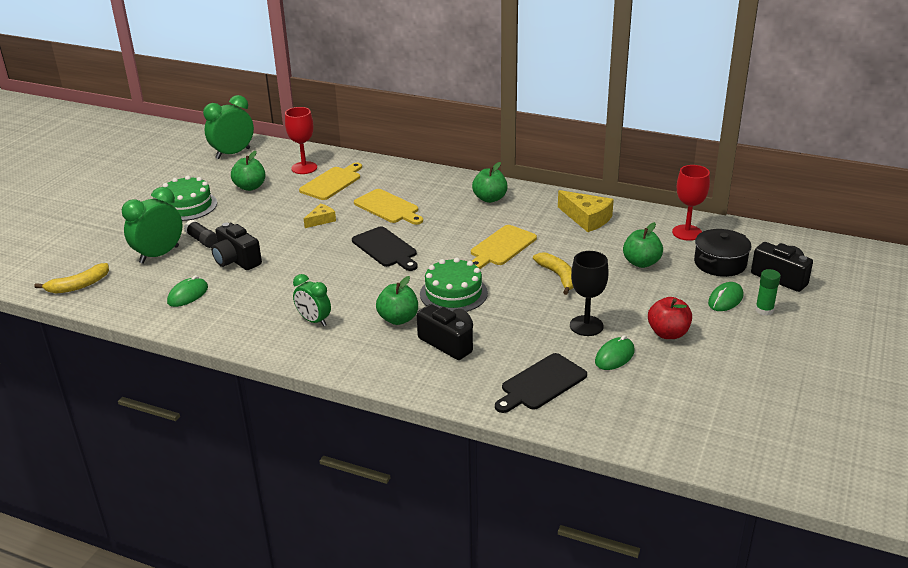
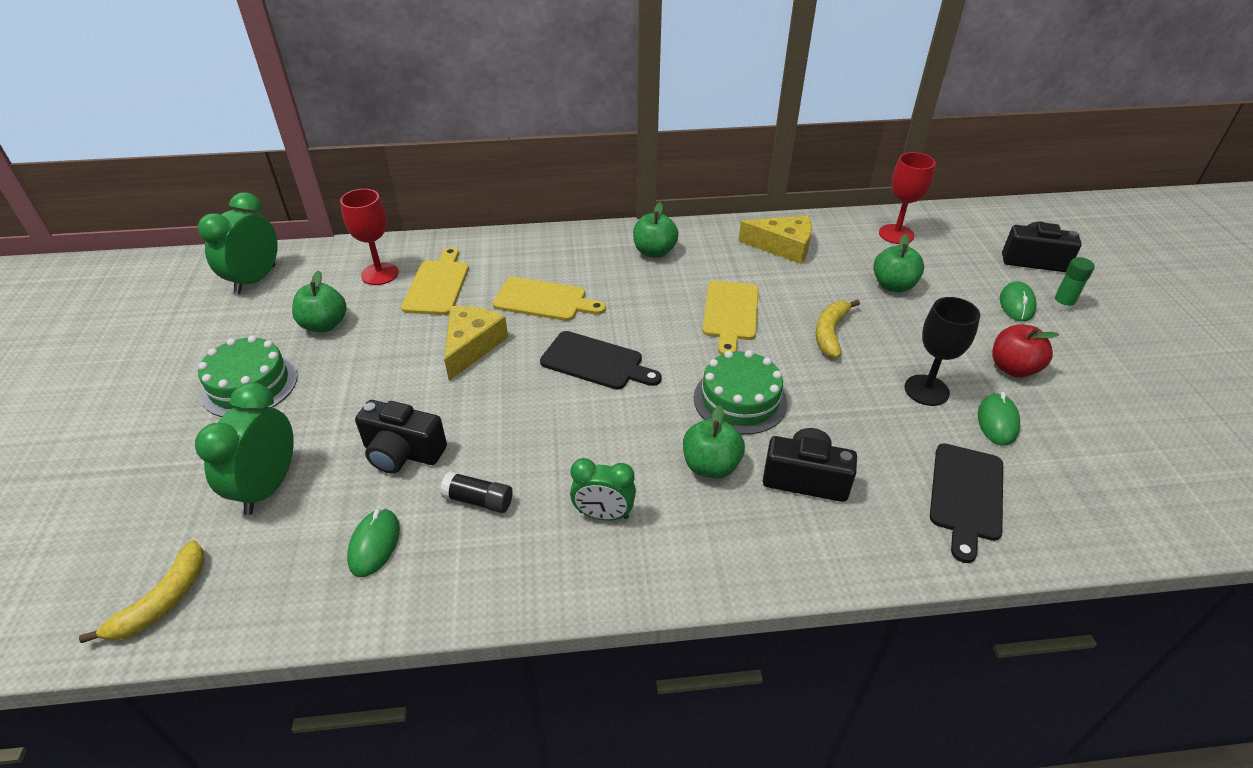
camera: 30 degrees left, 10 degrees up
black glue stick [184,220,218,248] -> black glue stick moved to [440,471,512,513]
yellow cheese [304,204,336,228] -> yellow cheese [444,306,508,381], size x1.73
yellow banana [533,252,573,295] -> yellow banana turned 105 degrees counterclockwise [816,299,860,358]
black pot [694,229,751,277] -> none

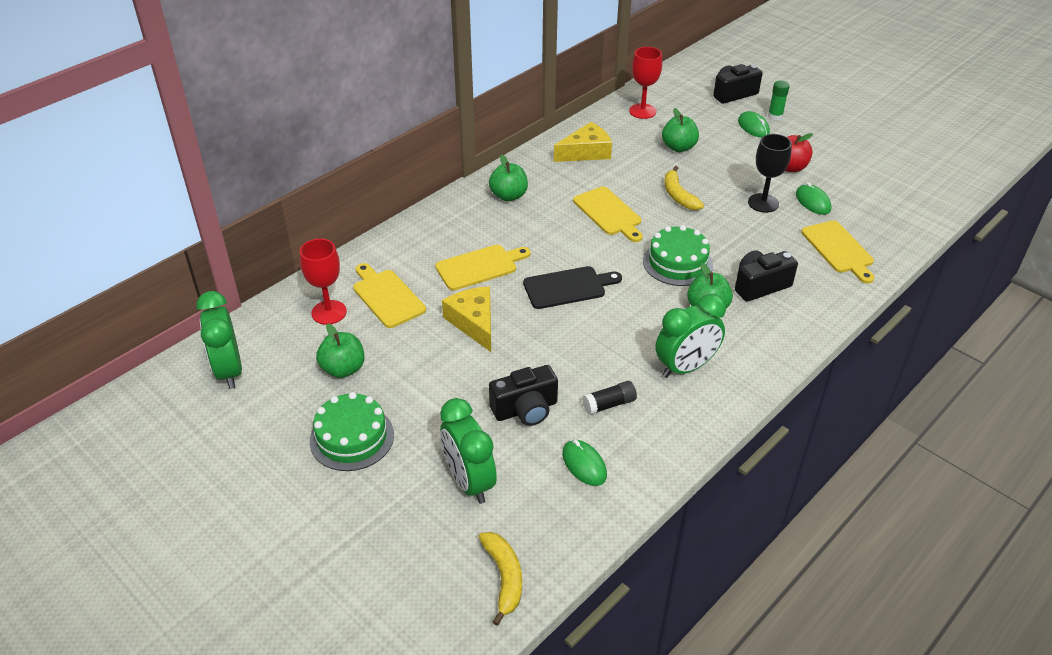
camera: 40 degrees left, 0 degrees up
green clock [570,458,636,520] -> green clock [655,294,726,378], size x1.53
black cutting board [930,443,1003,563] -> yellow cutting board [801,220,875,284]

